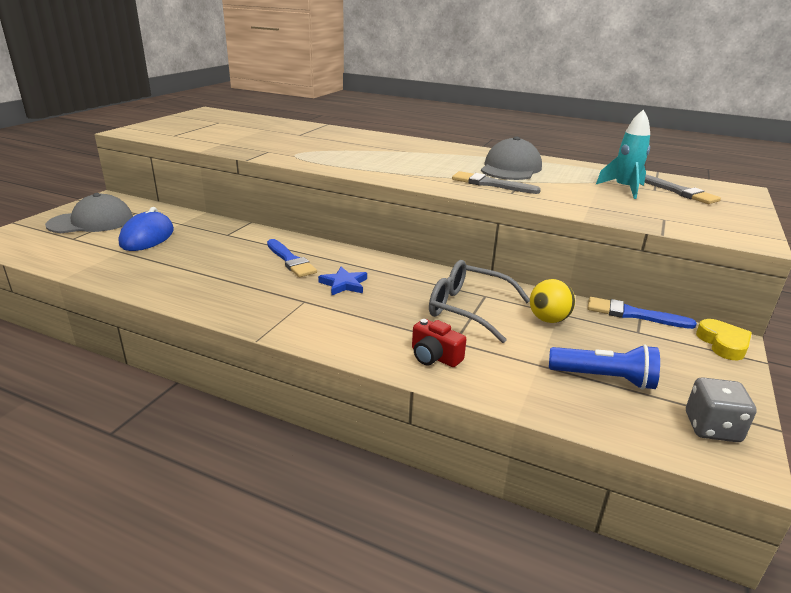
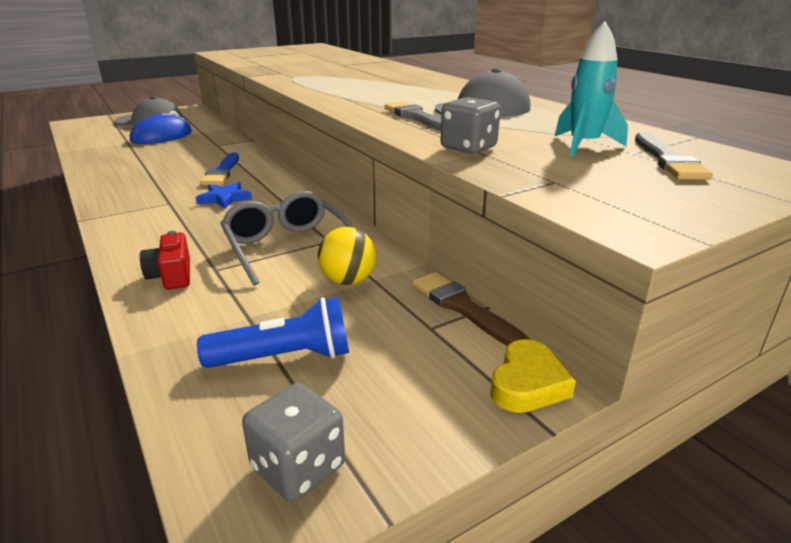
camera: 35 degrees right, 0 degrees up
blue flashlight [549,344,660,390] -> blue flashlight turned 60 degrees counterclockwise [197,297,349,368]
blue brush [588,297,697,329] -> brown brush [412,272,530,346]
none -> grey dice [441,97,501,154]

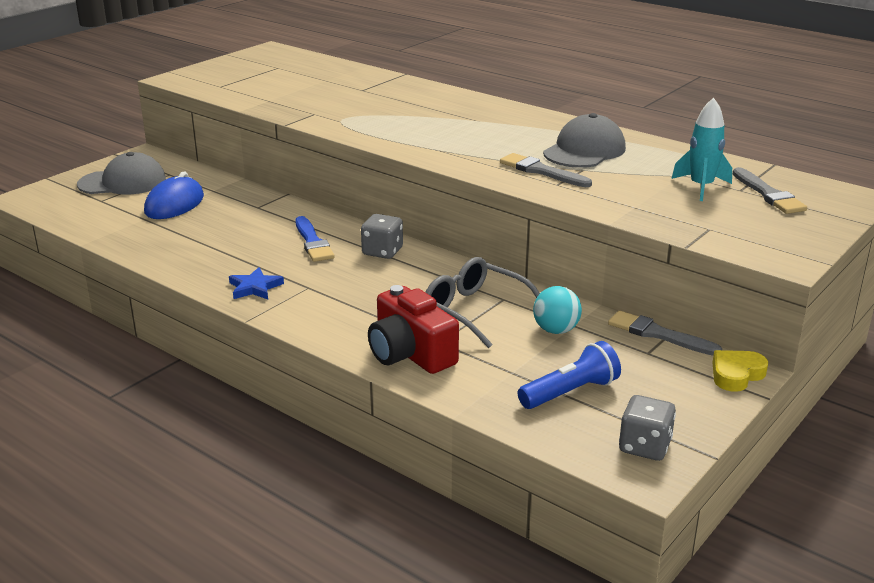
camera: 20 degrees left, 0 degrees up
red camera [140,231,190,290] -> red camera [368,285,459,374], size x1.74
blue star [196,182,252,209] -> blue star moved to [229,267,284,299]
yellow ball [318,227,376,285] -> turquoise ball [533,286,582,334]
brown brush [412,272,530,346] -> grey brush [608,310,722,356]
grey dice [441,97,501,154] -> grey dice moved to [361,214,403,259]
yellow heart [490,339,576,413] -> yellow heart turned 135 degrees counterclockwise [713,350,768,392]

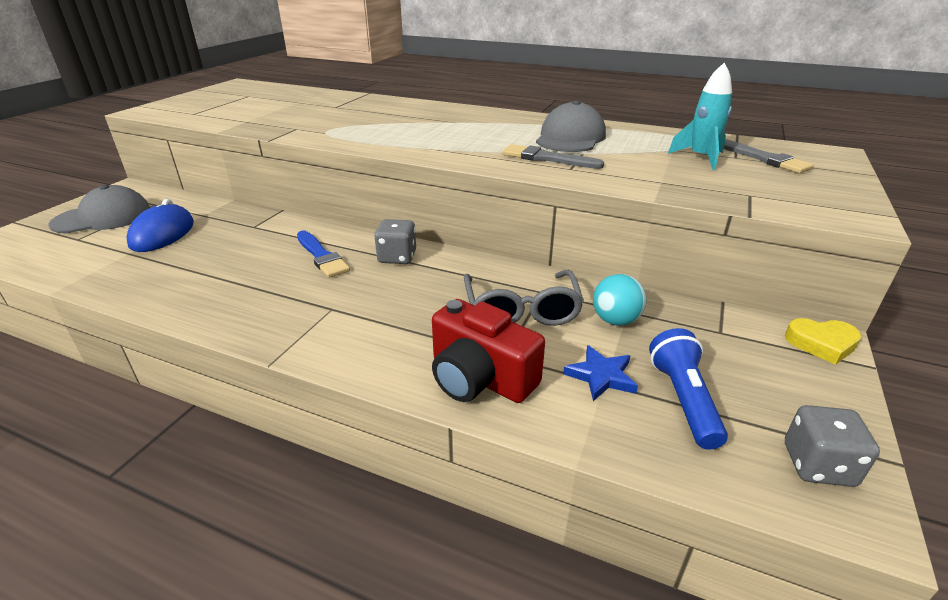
camera: 15 degrees left, 5 degrees up
blue star [229,267,284,299] -> blue star moved to [563,345,638,401]
grey glasses [425,257,540,348] -> grey glasses turned 120 degrees counterclockwise [464,270,584,326]
blue flashlight [518,341,621,409] -> blue flashlight turned 45 degrees counterclockwise [649,328,728,450]
grey brush [608,310,722,356] -> none
yellow heart [713,350,768,392] -> yellow heart turned 120 degrees counterclockwise [785,318,862,365]

